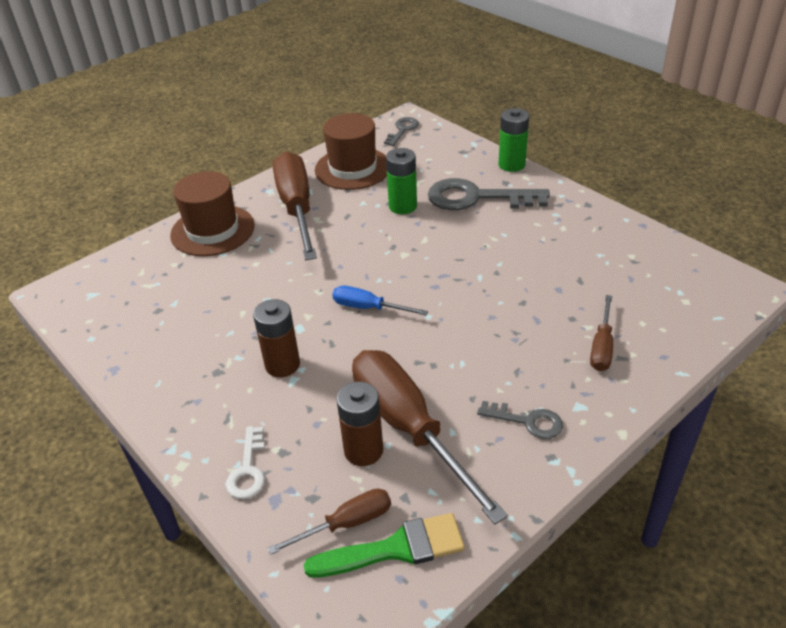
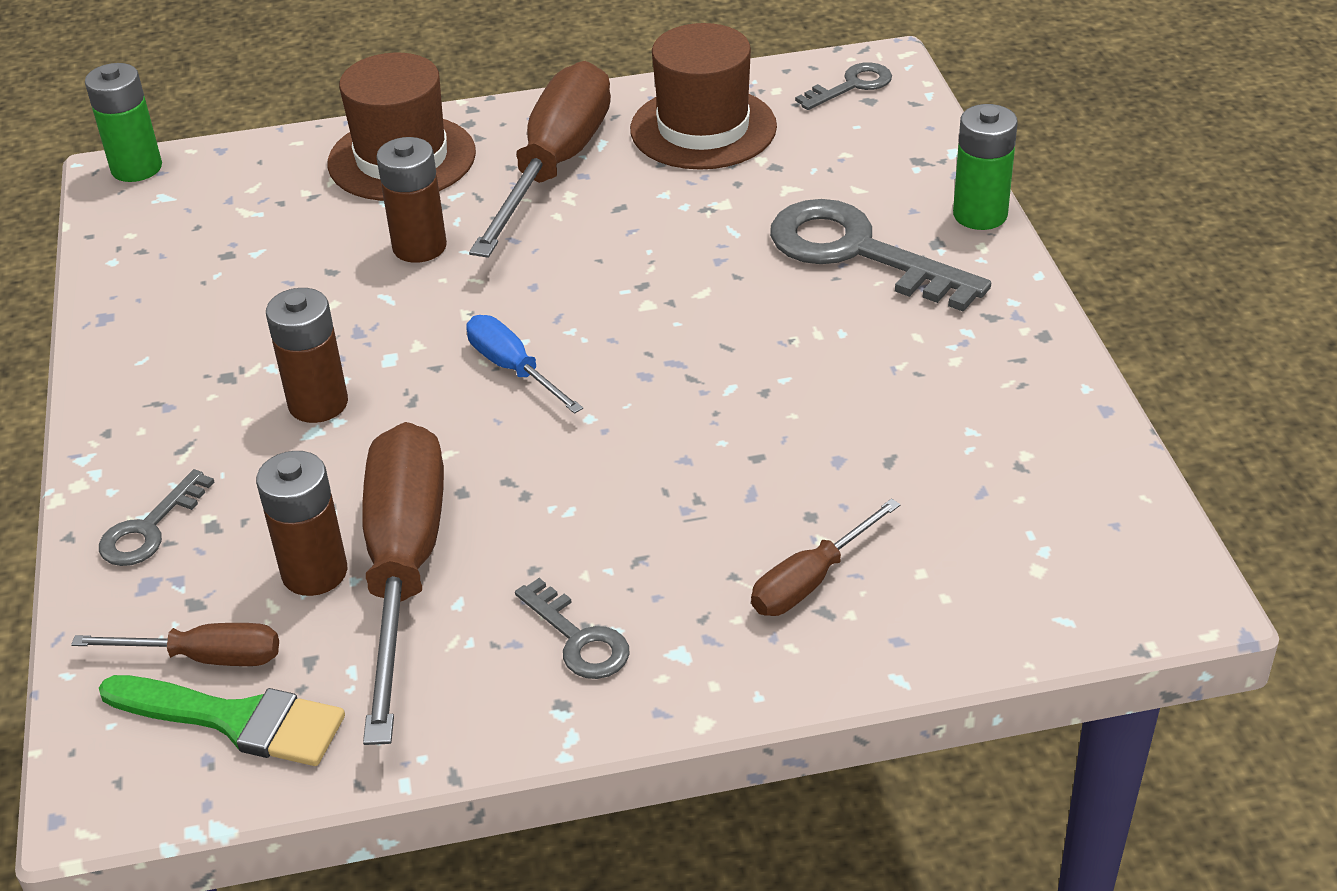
camera: 30 degrees right, 0 degrees up
white key [226,426,265,499] -> grey key [99,469,215,566]
green battery [386,148,417,214] -> green battery moved to [85,63,162,182]
none -> brown battery [376,137,447,263]

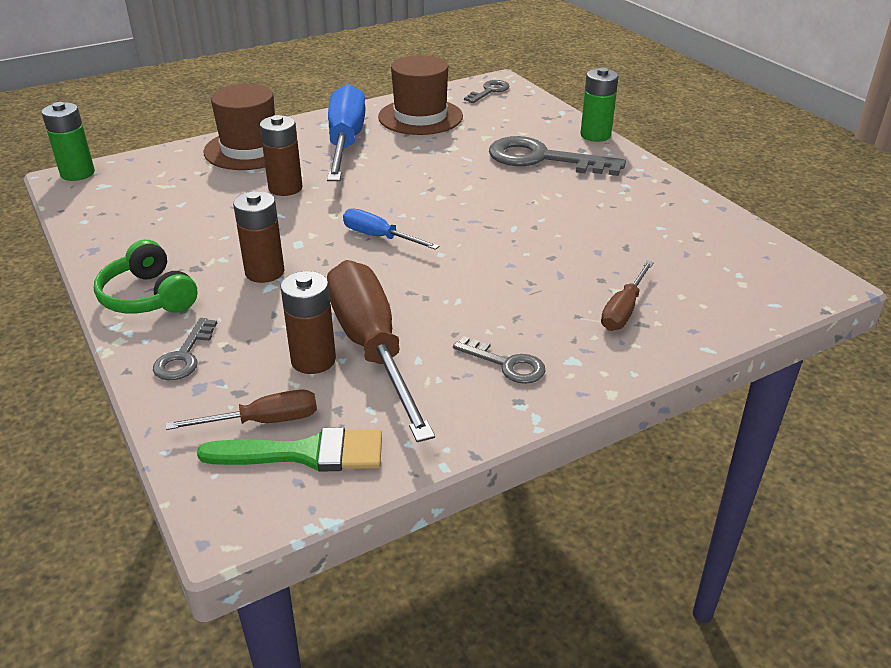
camera: 20 degrees left, 5 degrees down
brown screwdriver [469,61,611,258] -> blue screwdriver [327,84,365,181]
none -> green headphones [94,240,198,313]

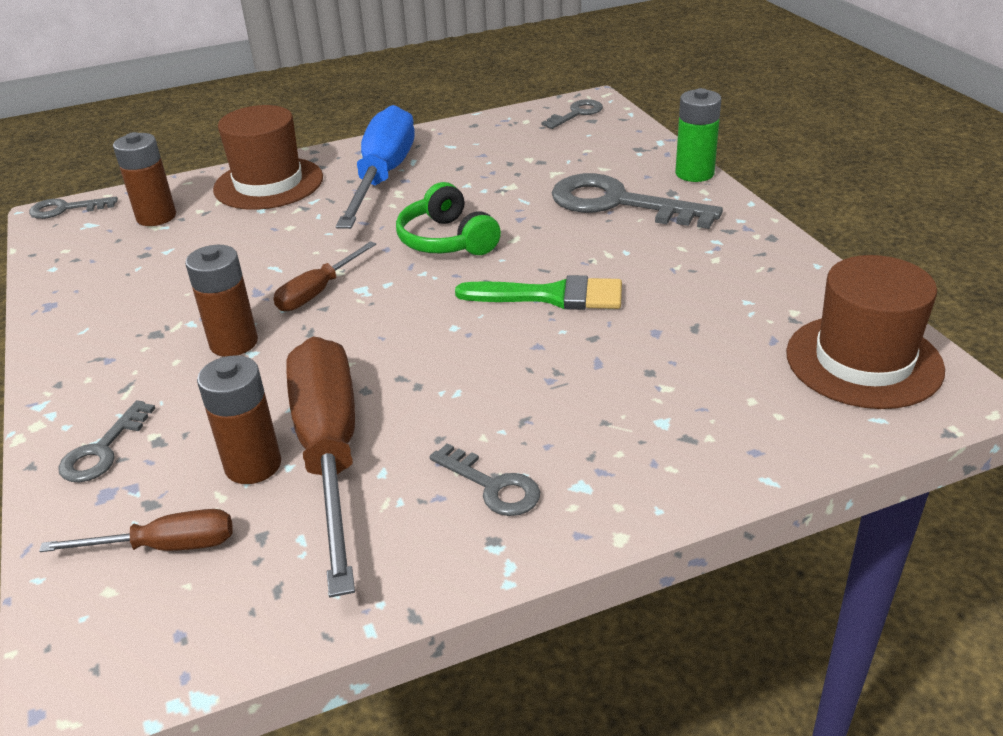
camera: 10 degrees right, 0 degrees up
green battery [42,102,95,181] -> grey key [29,197,118,219]
green headphones [94,240,198,313] -> green headphones moved to [396,182,501,255]
green brush [197,427,382,471] -> green brush moved to [455,275,622,310]
brown battery [260,115,303,196] -> brown battery moved to [113,132,176,226]
blue screwdriver [343,208,439,250] -> none
brown hat [378,55,463,135] -> brown hat moved to [786,255,945,409]
brown screwdriver [601,261,654,331] -> brown screwdriver moved to [273,241,376,312]

